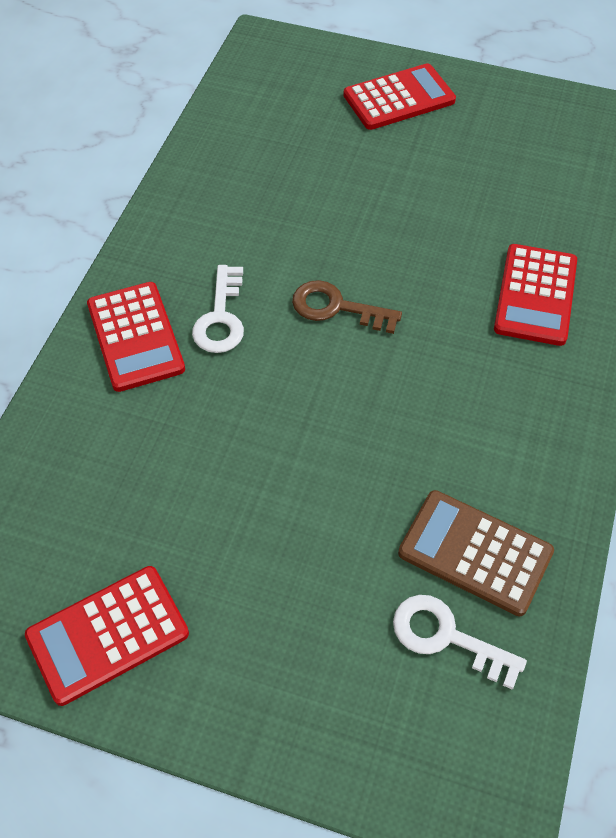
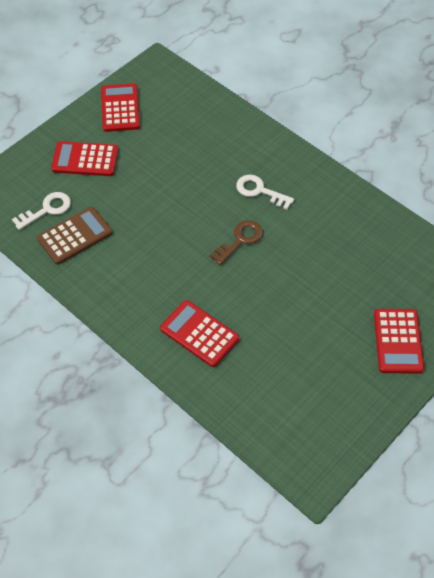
camera: 115 degrees right, 0 degrees up
red calculator [87,282,185,392] -> red calculator moved to [51,141,119,176]

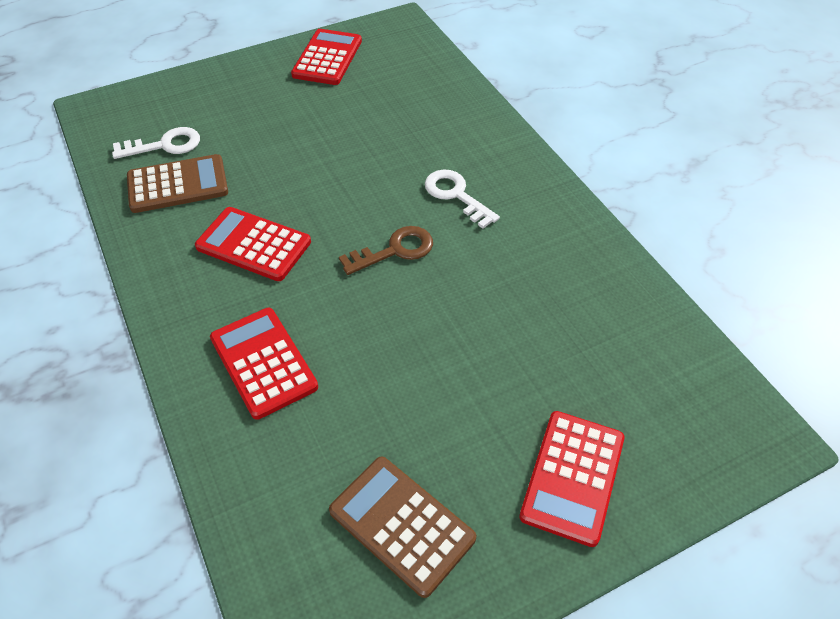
camera: 20 degrees right, 5 degrees down
red calculator [51,141,119,176] -> red calculator moved to [195,207,311,281]
none -> brown calculator [329,457,476,598]

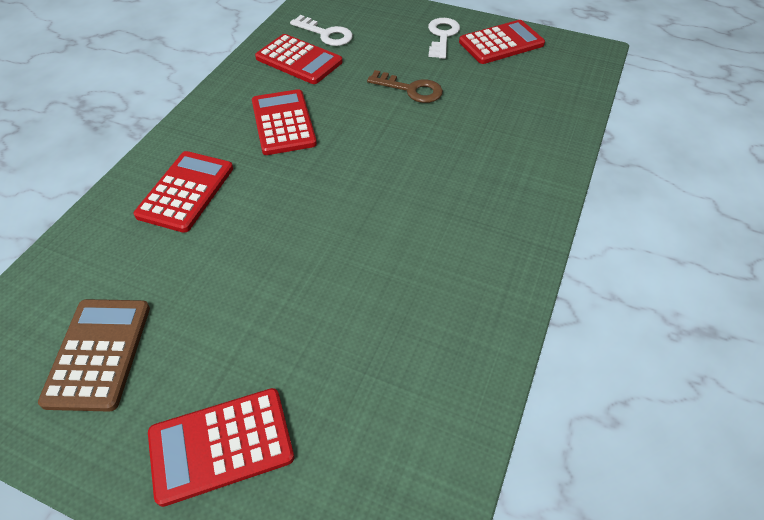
camera: 50 degrees right, 0 degrees up
brown calculator [127,154,228,213] -> red calculator [255,34,343,84]
brown key [339,226,433,275] -> brown key moved to [367,70,443,103]
white key [425,170,500,229] -> white key moved to [428,18,460,59]

